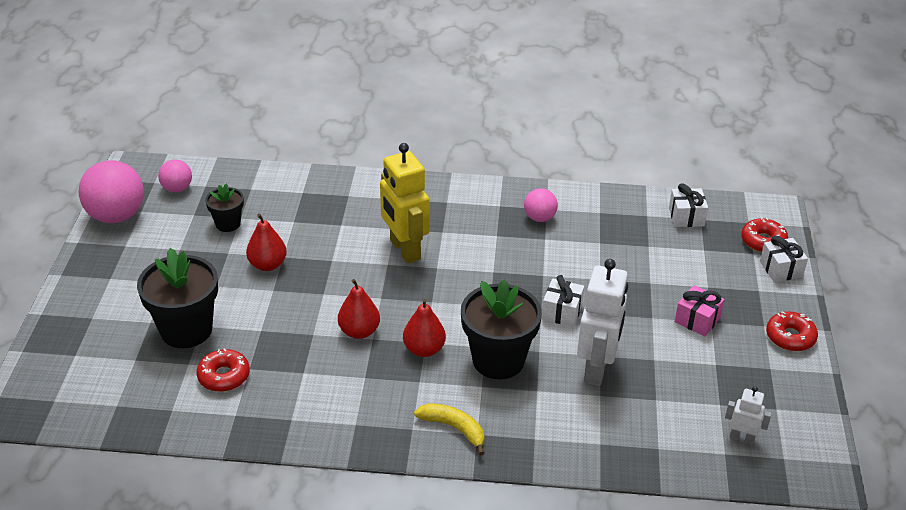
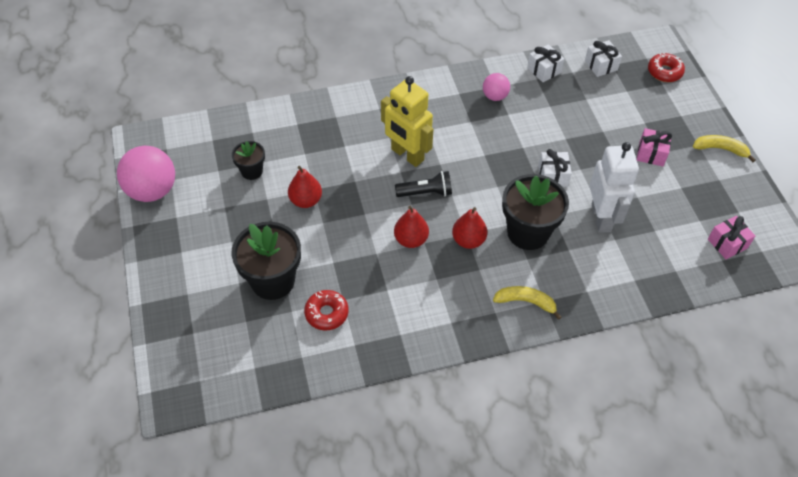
camera: 20 degrees left, 15 degrees up
pink ball [158,160,192,192] -> none
white robot [725,386,772,445] -> pink gift [708,216,755,259]
white gift [760,236,808,282] -> white gift moved to [527,44,565,82]
red donut [766,312,818,351] -> yellow banana [693,135,756,162]
none -> black flashlight [395,171,452,197]

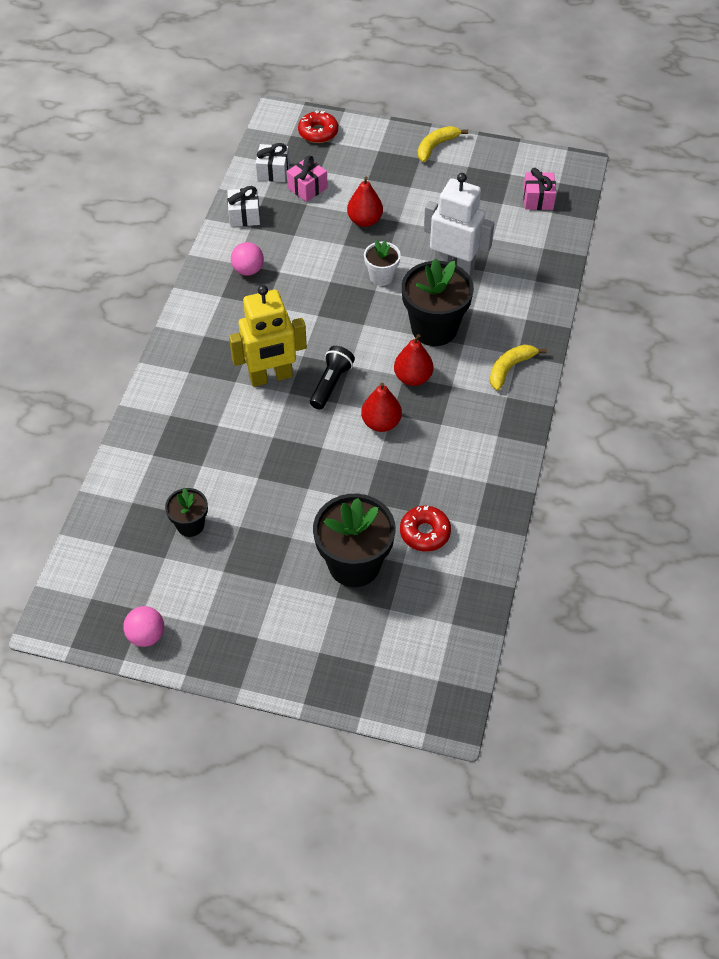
camera: 60 degrees left, 0 degrees up
pink ball [117,146,175,202] -> pink ball [123,606,164,647], size x0.54
red pear [288,166,322,208] -> red pear moved to [347,176,383,227]
white gift [538,149,572,187] -> white flower pot [364,240,401,286]
pink gift [637,128,672,166] -> pink gift moved to [286,156,328,202]

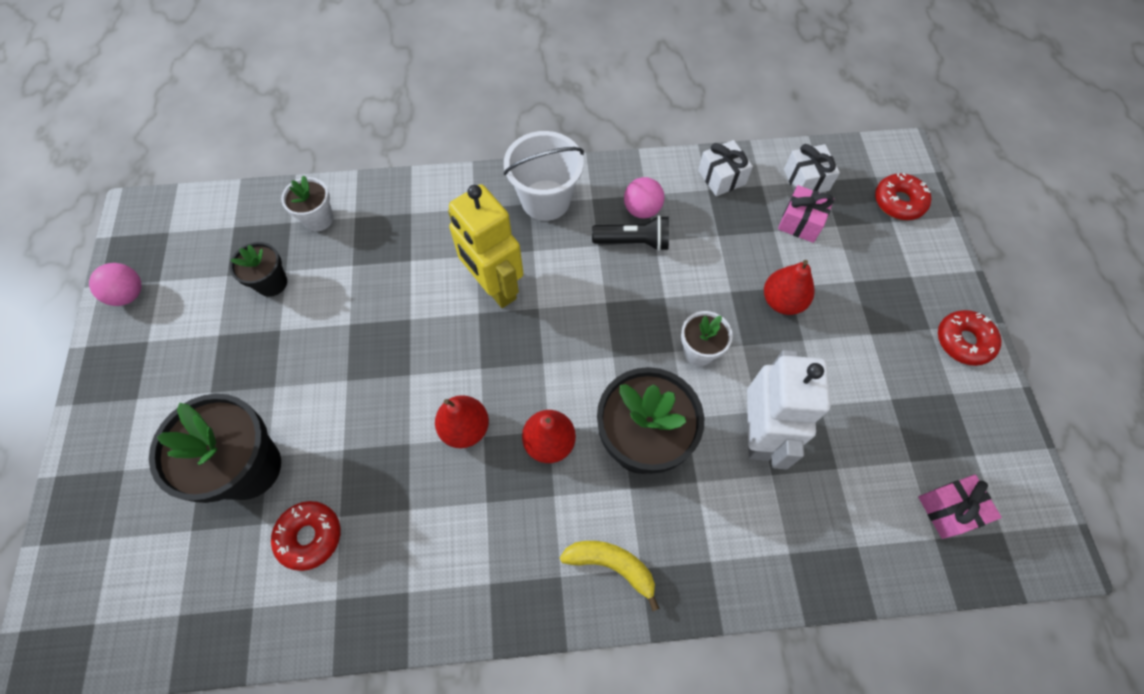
camera: 70 degrees right, 10 degrees up
black flashlight [310,346,355,410] -> black flashlight moved to [592,215,669,251]
yellow banana [418,126,468,162] -> red donut [938,310,1002,366]
none -> white flower pot [281,176,333,231]
none -> white bucket [504,131,584,221]

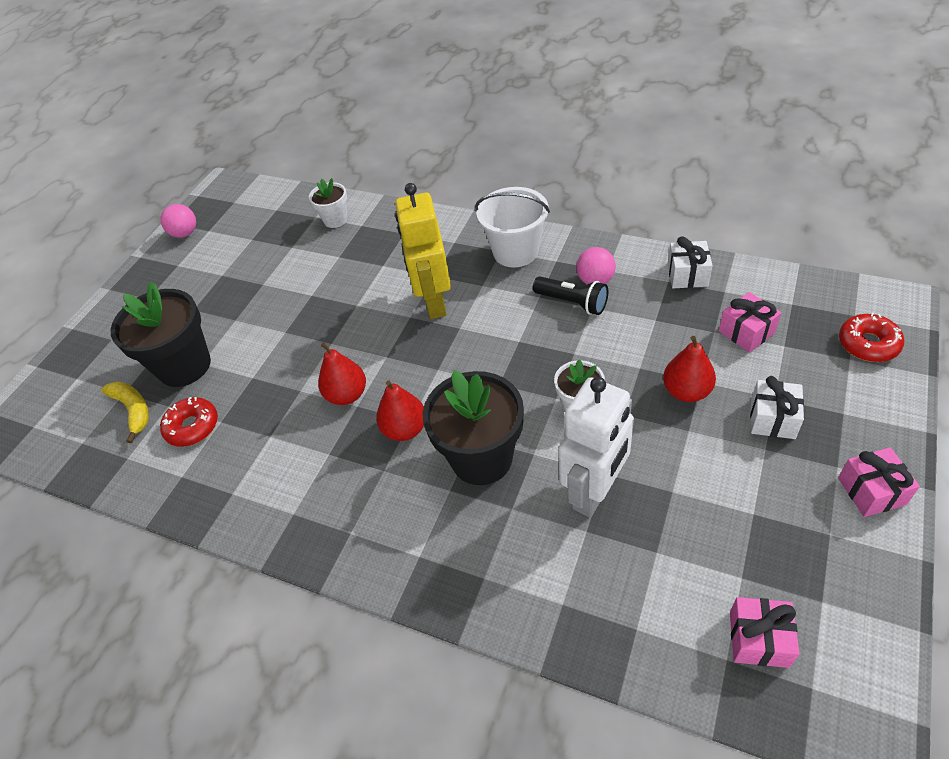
camera: 35 degrees right, 15 degrees down
black flower pot [229,242,287,297] -> none
yellow banana [560,541,660,611] -> yellow banana moved to [101,382,149,443]
white gift [784,144,840,193] -> white gift moved to [750,376,804,439]
red donut [938,310,1002,366] -> pink gift [838,447,920,517]

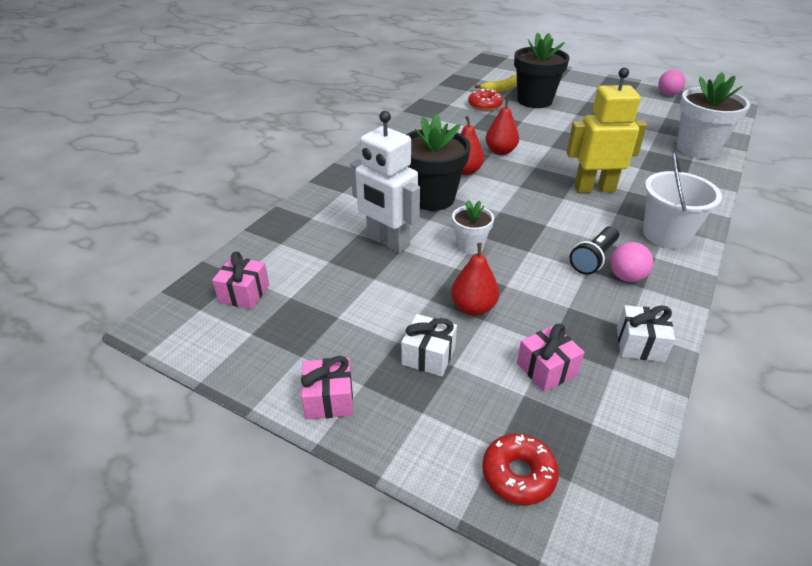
camera: 90 degrees right, 10 degrees down
white flower pot [309,178,348,228] -> white flower pot [677,72,750,159], size x1.87

